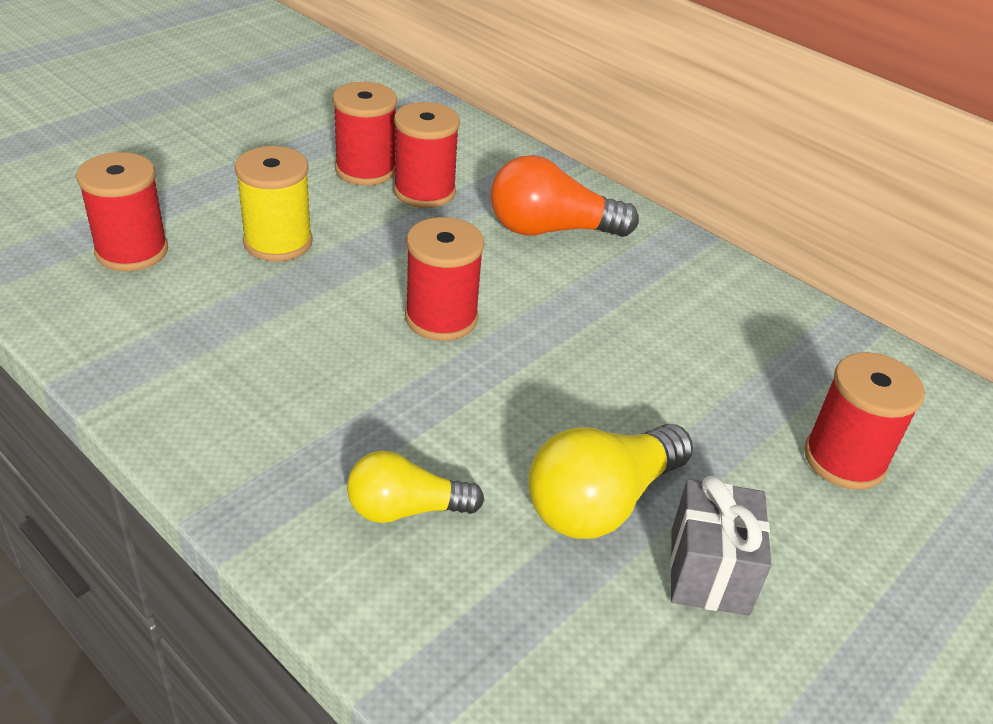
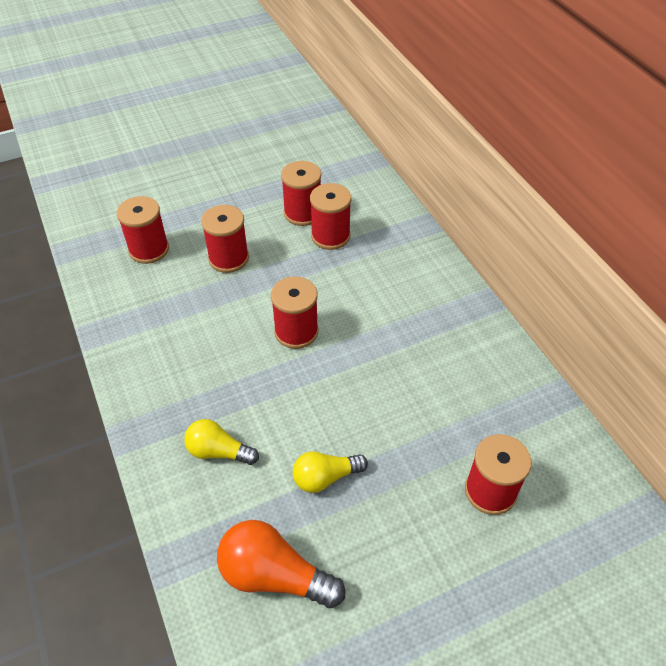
camera: 25 degrees right, 10 degrees up
yellow spool [235,146,313,262] -> red spool [201,205,249,273]
orange light bulb [490,155,639,237] -> orange light bulb moved to [217,520,345,608]
yellow light bulb [528,424,693,539] -> yellow light bulb [293,451,368,493], size x0.65
grey gift [670,476,771,616] -> none

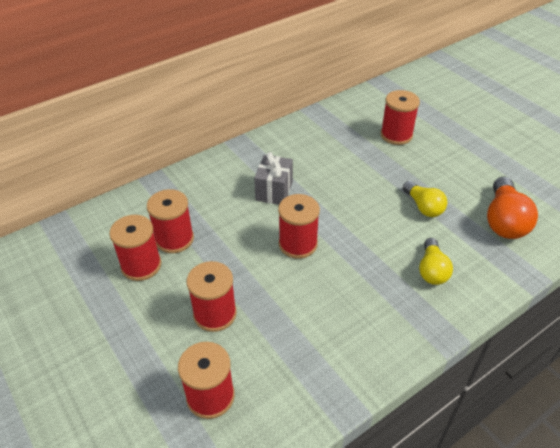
camera: 100 degrees left, 5 degrees down
none -> grey gift [254,152,293,205]

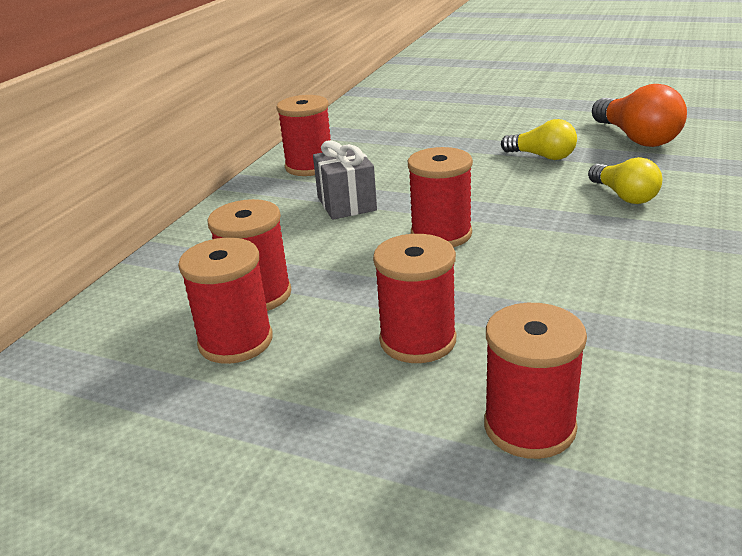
camera: 30 degrees left, 15 degrees down
red spool [381,90,420,145] -> red spool moved to [276,95,331,176]

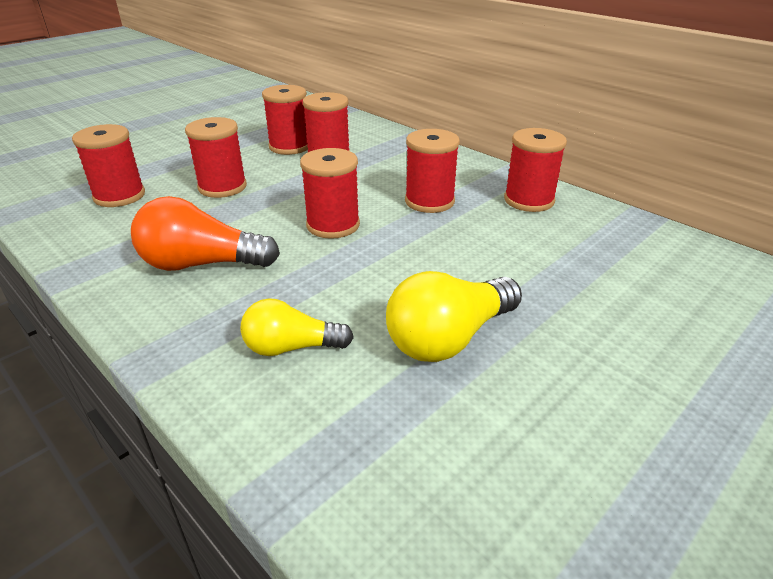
camera: 110 degrees right, 5 degrees up
grey gift [313,140,377,220] -> red spool [405,129,460,213]
yellow light bulb [501,119,577,160] -> yellow light bulb [386,271,522,362], size x1.54
orange light bulb [592,84,687,147] -> orange light bulb moved to [131,196,280,271]

